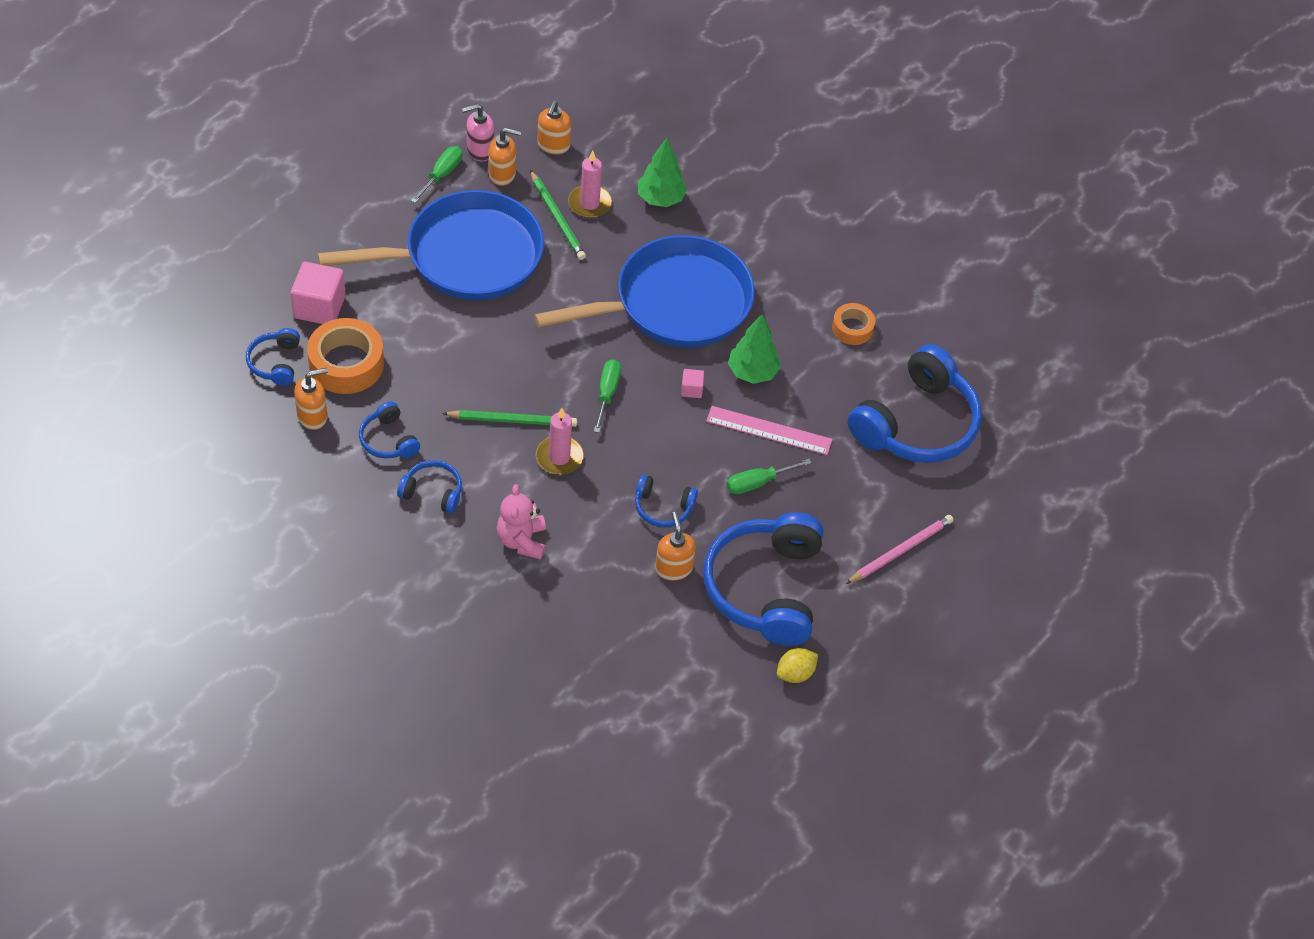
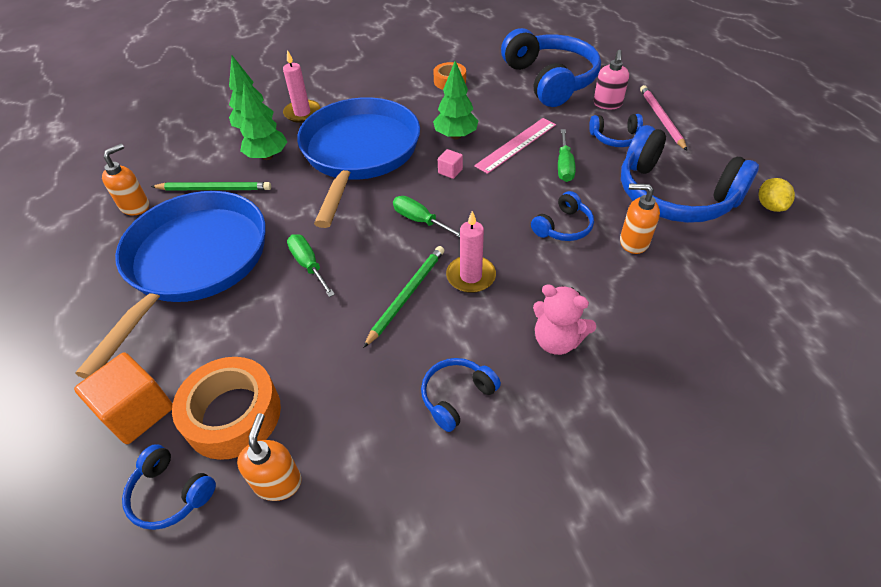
camera: 55 degrees left, 5 degrees down
pink cube [291,262,346,324] -> orange cube [74,352,173,444]
blue headphones [359,401,420,458] -> blue headphones moved to [589,114,643,147]
green screwdriver [411,146,462,203] -> green screwdriver moved to [287,234,335,297]
pink soap dispenser [462,104,494,162] -> pink soap dispenser moved to [593,50,629,109]
orange soap dispenser [537,101,571,155] -> none
pink candle [568,151,612,218] -> pink candle moved to [283,50,320,123]
none -> green tree [240,82,287,160]

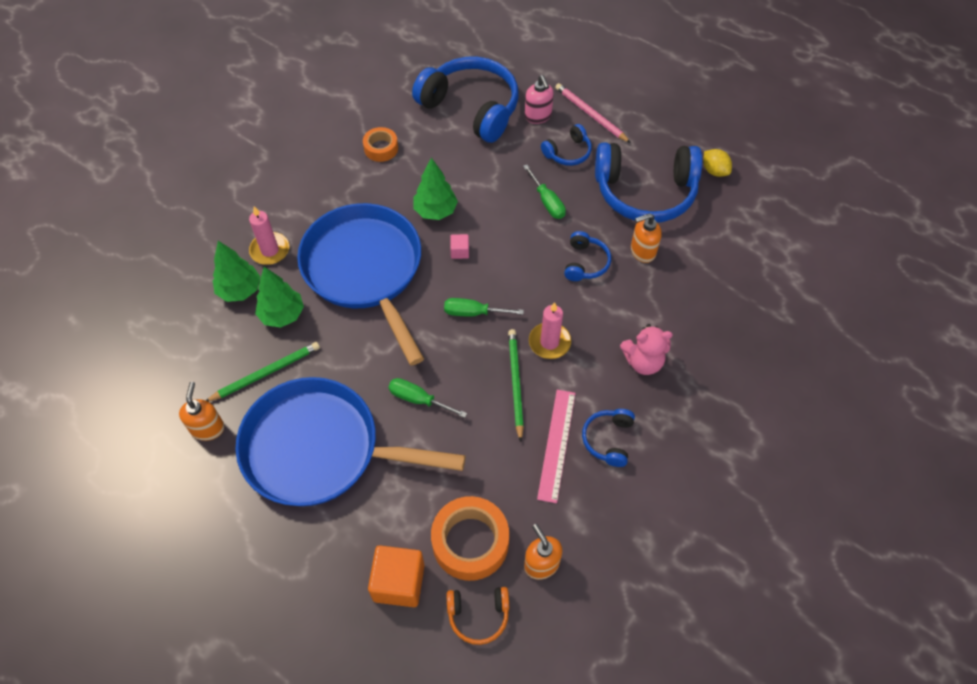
camera: 35 degrees left, 10 degrees up
blue pan [75,191,266,379] -> blue pan turned 60 degrees counterclockwise [236,377,466,506]
blue headphones [122,444,216,530] -> orange headphones [447,587,509,645]
pink ruler [474,118,556,174] -> pink ruler moved to [537,390,576,503]

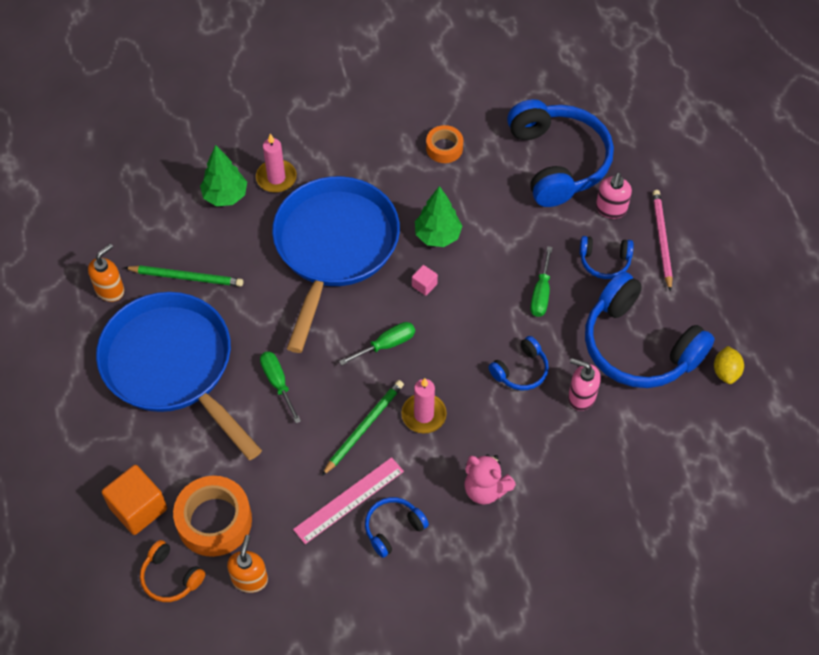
camera: 40 degrees right, 0 degrees up
green tree [255,267,304,328] -> none
green screwdriver [444,298,524,316] -> green screwdriver turned 105 degrees clockwise [339,322,415,366]
orange soap dispenser [631,213,662,263] -> pink soap dispenser [568,358,601,411]

